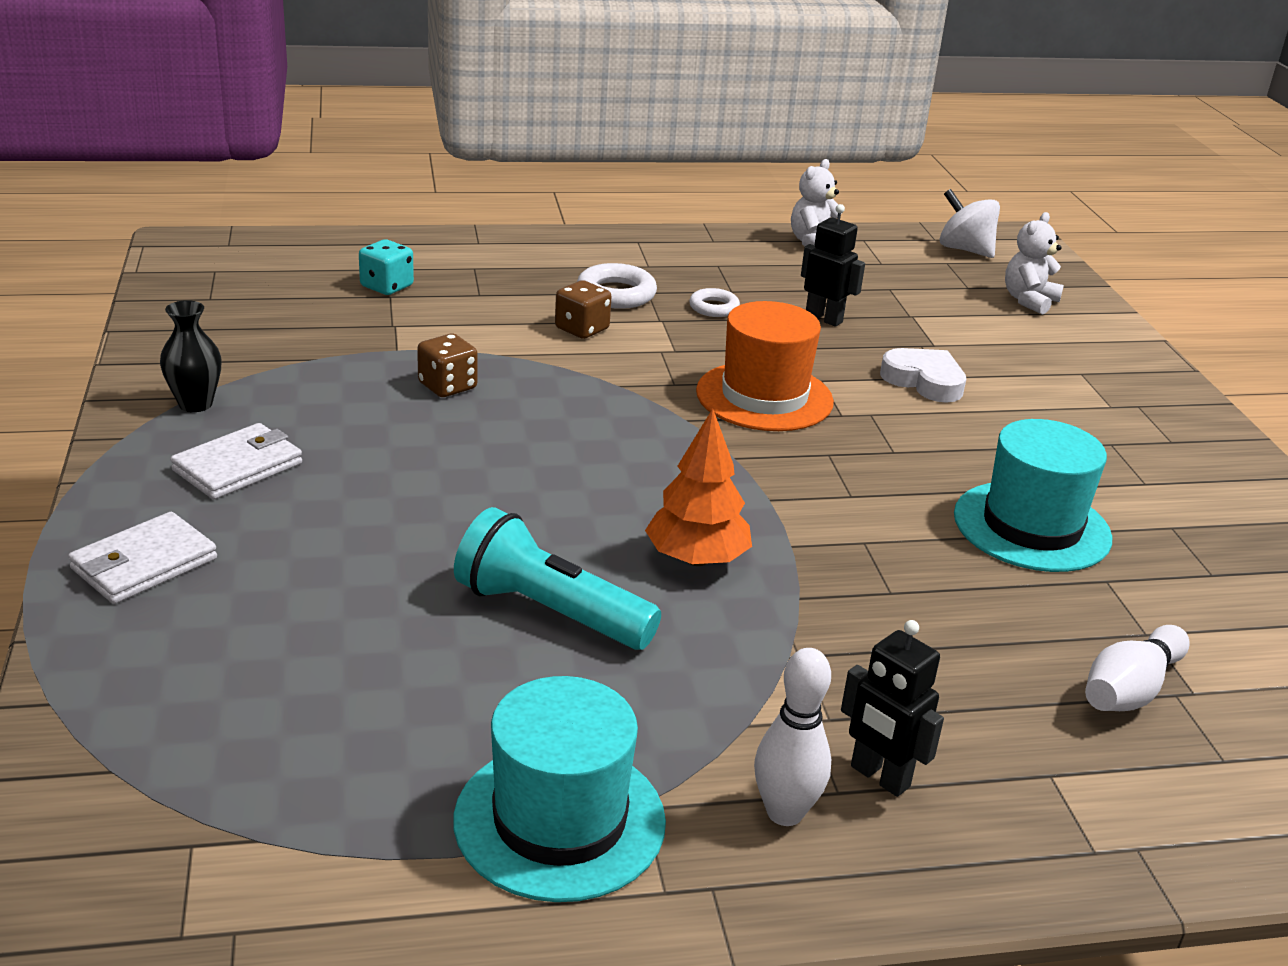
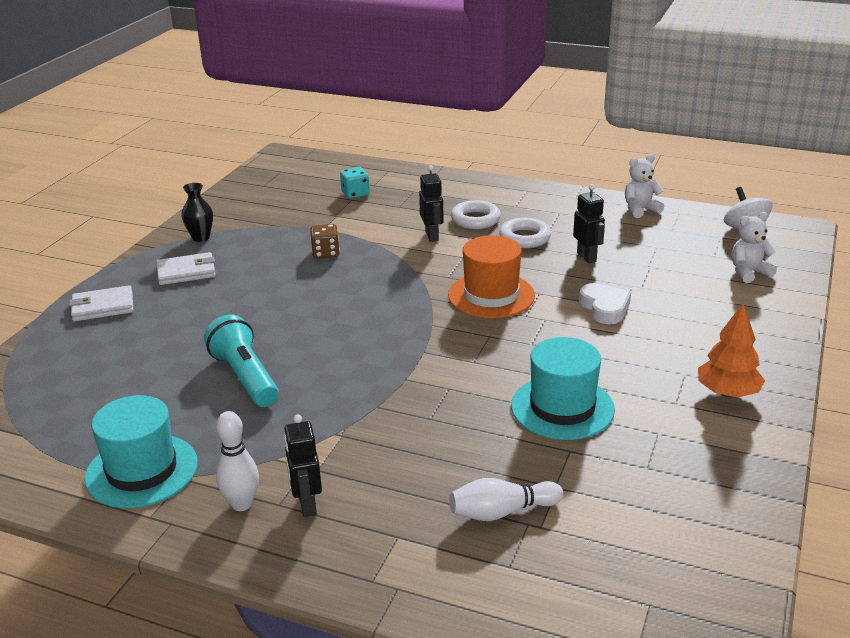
camera: 35 degrees right, 0 degrees up
brown dice [555,280,612,339] -> black robot [419,165,444,242]
orange tree [645,409,752,566] -> orange tree moved to [698,303,765,398]
white ring [689,288,740,317] -> white ring [499,218,551,248], size x1.60

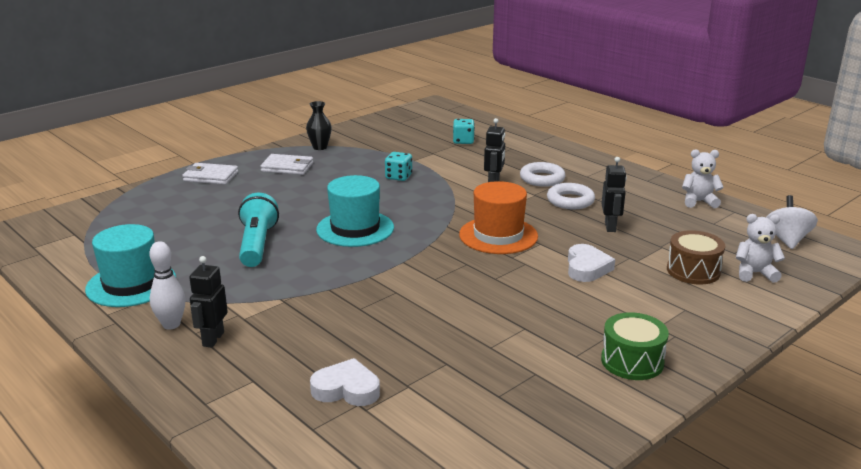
camera: 25 degrees right, 5 degrees down
brown dice [310,224,340,259] -> turquoise dice [385,152,412,181]
white bowling pin [449,478,563,521] -> white heart [310,358,380,406]
turquoise hat [511,337,615,440] -> turquoise hat moved to [316,175,394,247]
orange tree [698,303,765,398] -> green drum [601,312,669,380]
none -> brown drum [667,230,725,284]

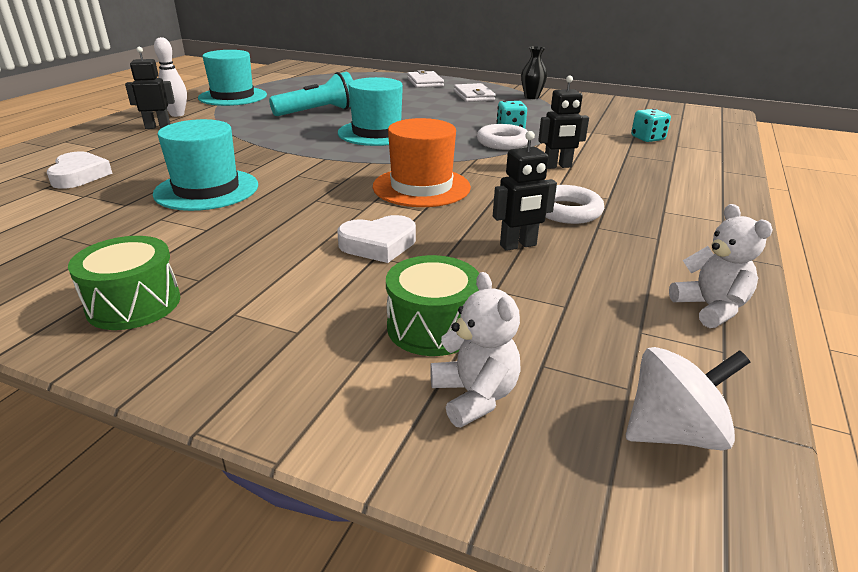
camera: 65 degrees right, 5 degrees up
white ring [520,162,566,187] -> white ring moved to [477,124,528,150]
brown drum [667,230,725,284] -> green drum [386,255,479,356]
none -> turquoise hat [153,119,258,211]

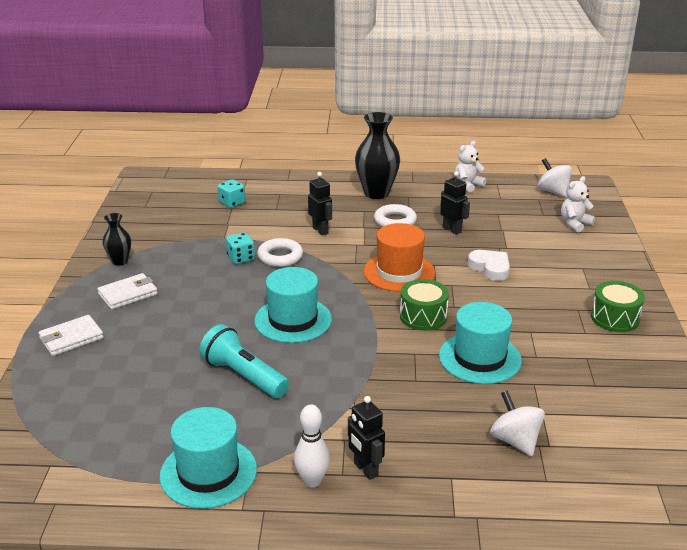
camera: 110 degrees left, 0 degrees up
white heart [47,152,113,189] -> white spinning top [490,391,545,456]
green drum [386,255,479,356] -> green drum moved to [400,279,449,331]
none -> black vase [355,112,400,199]

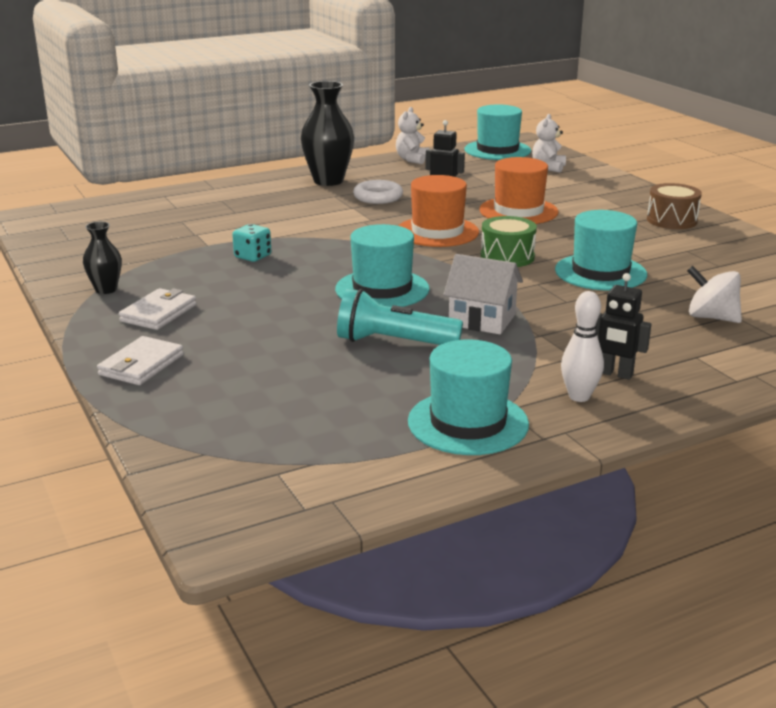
camera: 30 degrees left, 5 degrees down
turquoise dice [218,179,245,208] -> none
white ring [257,238,303,267] -> none
black robot [308,172,332,235] -> none
white heart [468,250,510,281] -> orange hat [479,157,558,224]
white spinning top [538,158,572,197] -> turquoise hat [465,105,531,160]
green drum [591,281,645,332] -> brown drum [647,183,702,229]
none -> white house [443,254,523,335]

